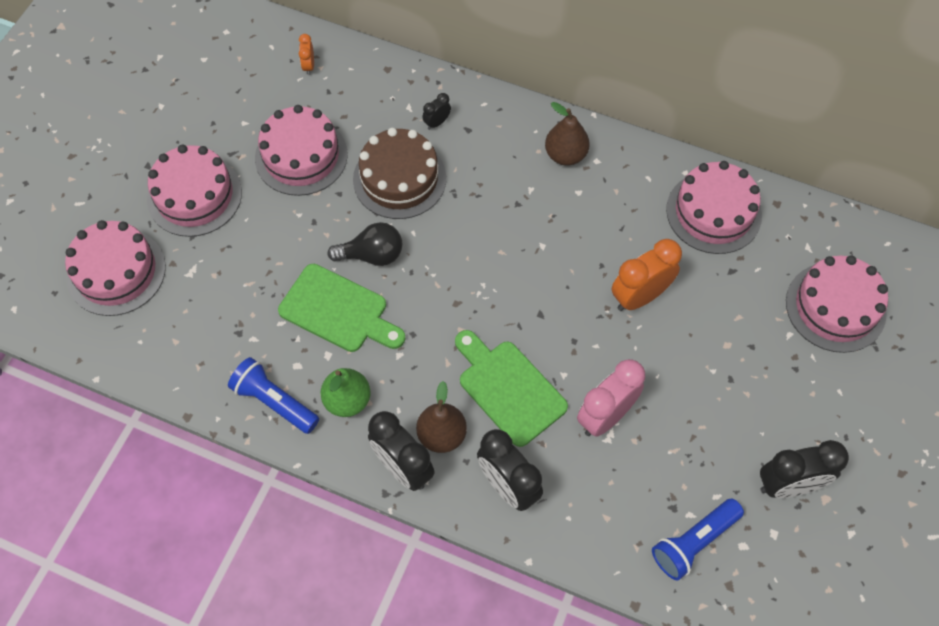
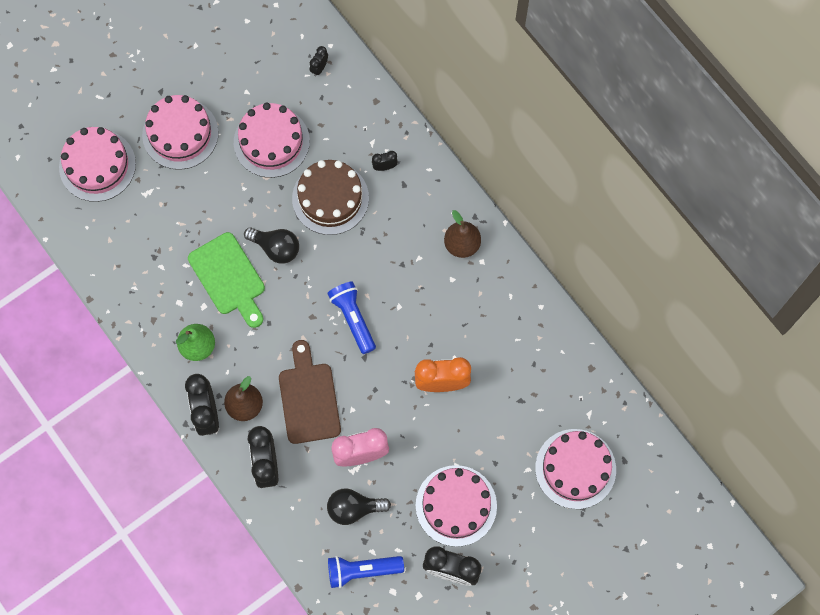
camera: 30 degrees right, 10 degrees up
blue flashlight [228,357,319,434] -> blue flashlight moved to [327,281,376,354]
orange clock [299,34,314,75] -> black clock [310,46,328,76]
green cutting board [455,330,568,447] -> brown cutting board [279,340,341,444]
pink cake [666,161,762,254] -> pink cake moved to [416,465,497,547]
none -> black light bulb [327,488,391,525]

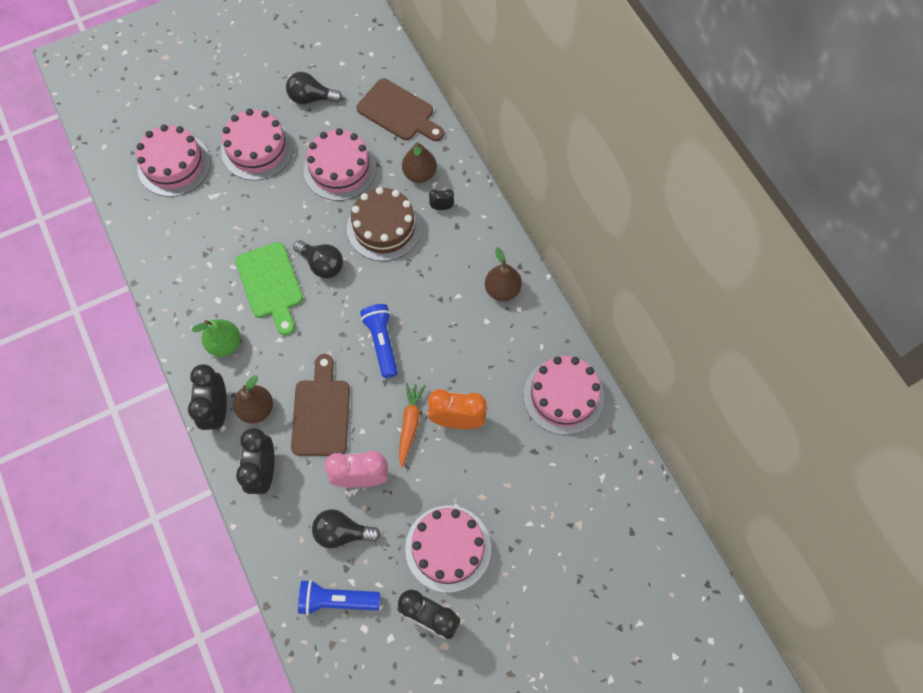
camera: 10 degrees right, 5 degrees down
black clock [310,46,328,76] -> brown cutting board [357,79,444,141]
pink cake [535,429,616,509] -> pink cake moved to [523,356,604,435]
none -> black light bulb [286,72,343,104]
none -> orange carrot [399,383,425,467]
none -> brown pear [402,142,437,183]

